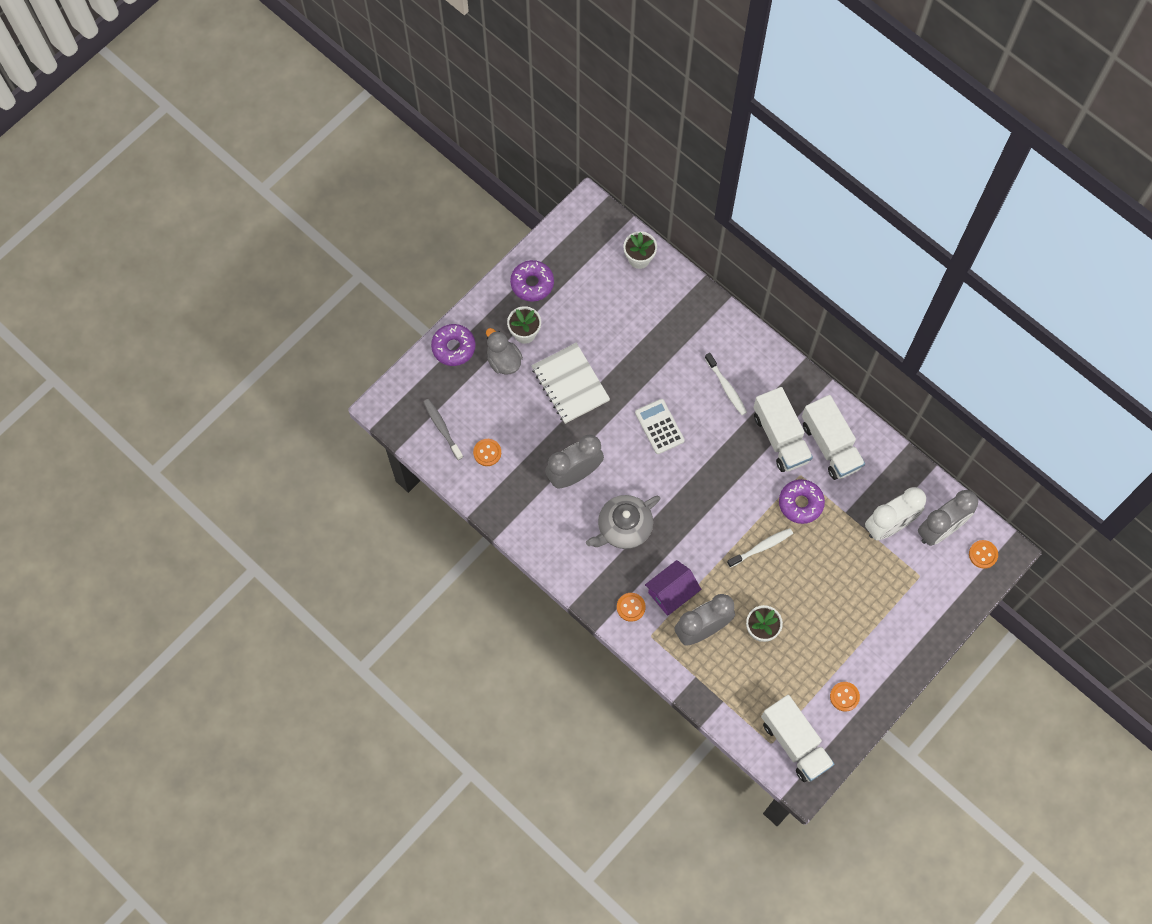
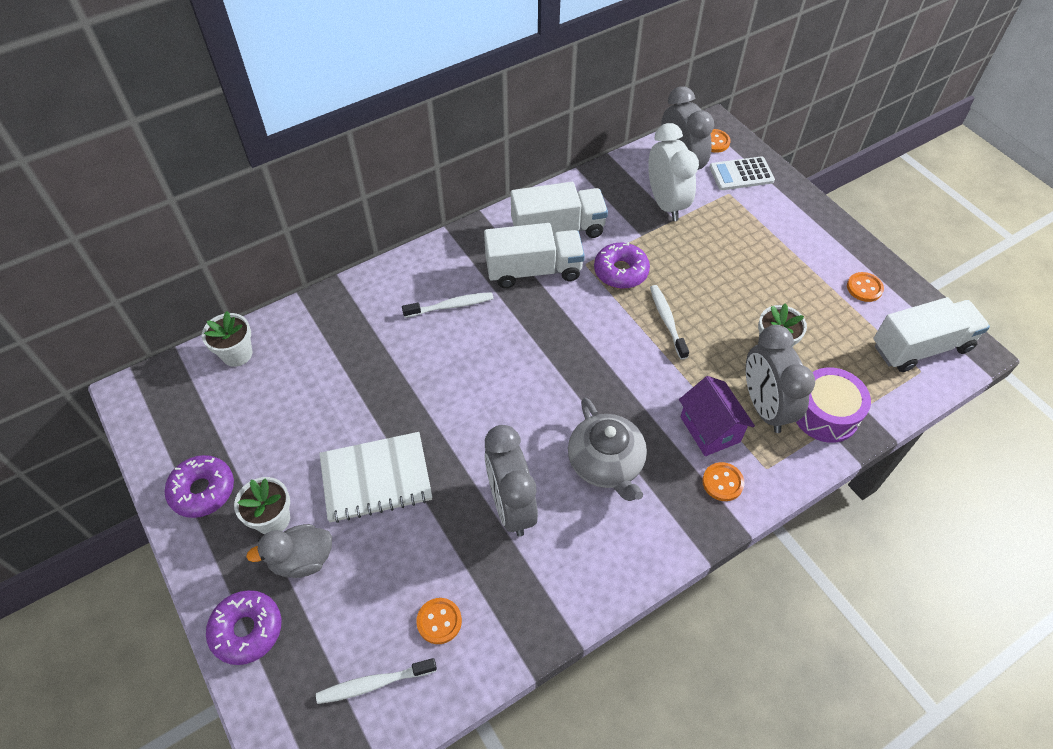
camera: 75 degrees left, 15 degrees down
grey toothbrush [423,399,463,460] -> white toothbrush [316,658,437,704]
white calculator [635,399,685,454] -> white calculator moved to [709,156,775,190]
none -> purple drum [796,368,871,443]

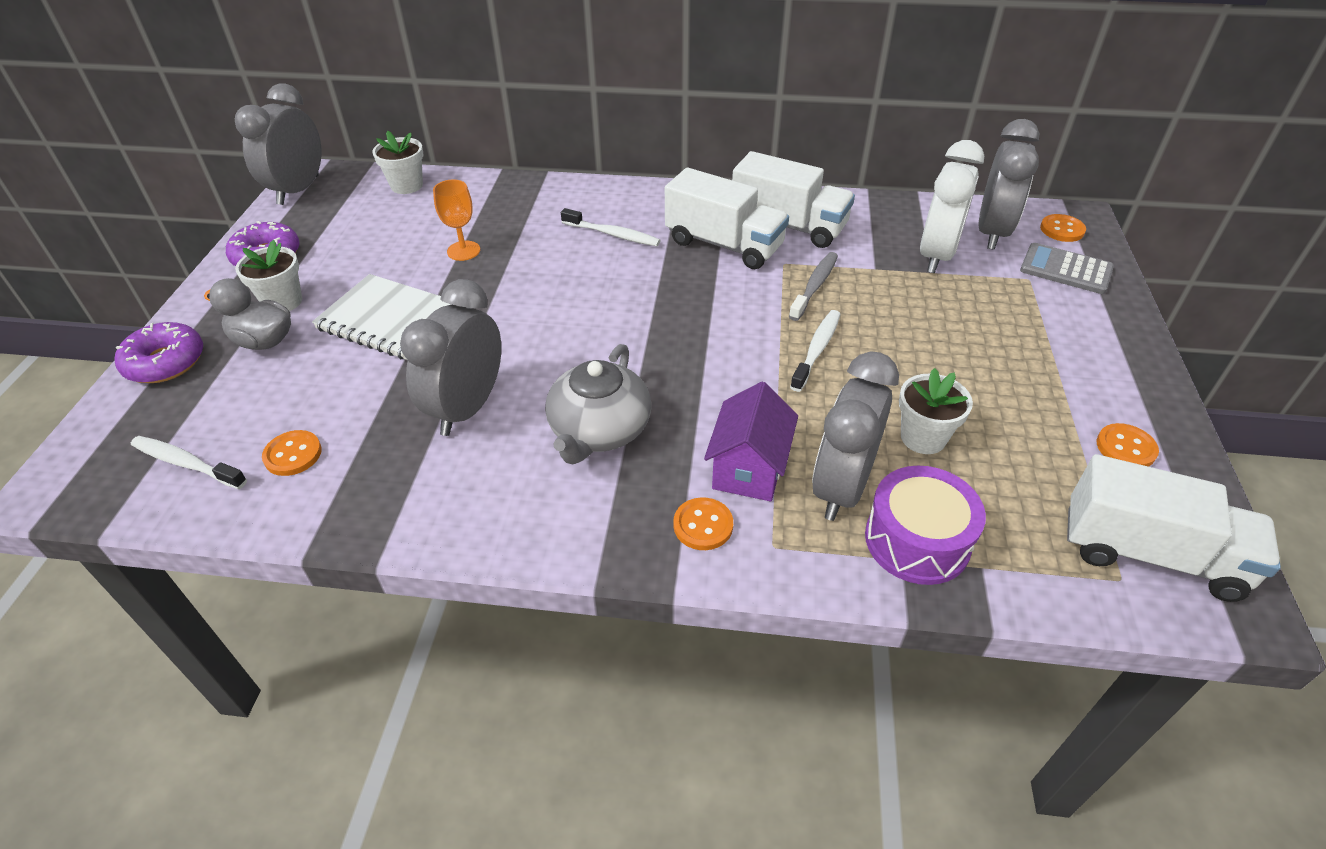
camera: 40 degrees right, 10 degrees down
purple donut [594,242,650,289] -> grey toothbrush [789,252,838,321]
white calculator [709,156,775,190] -> grey calculator [1020,243,1114,294]
none -> grey clock [235,84,321,205]
none -> orange goblet [433,180,480,261]

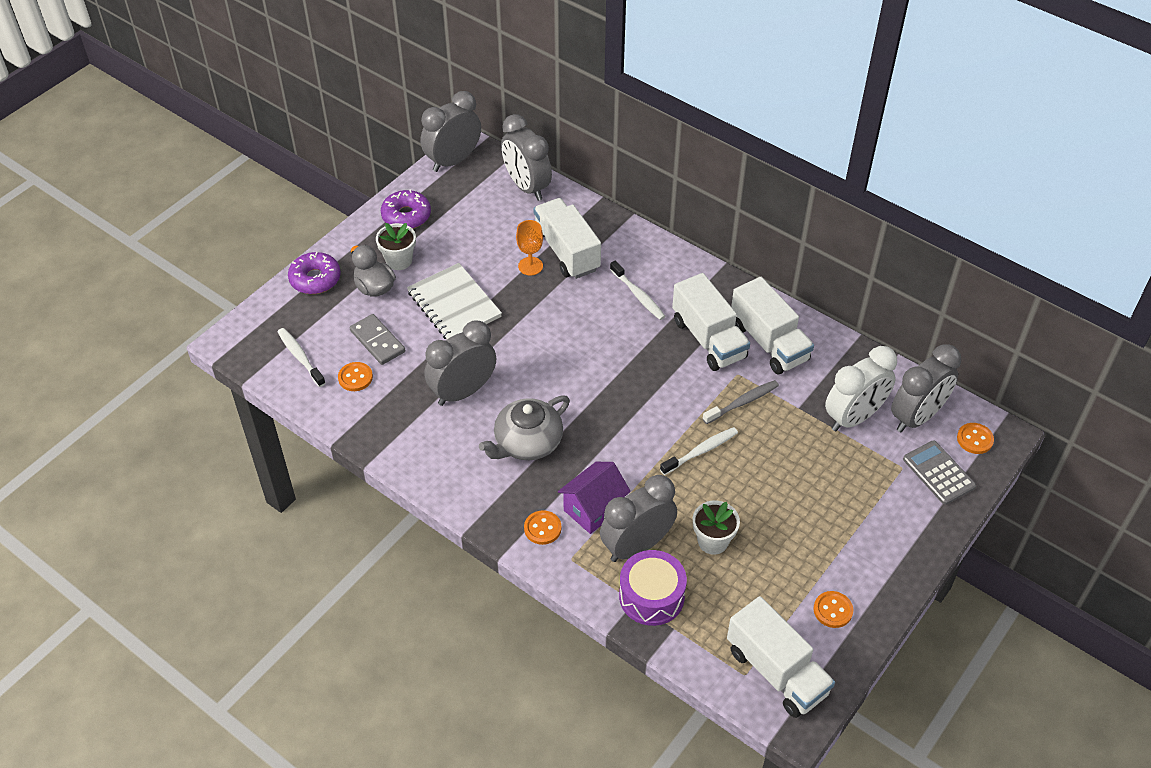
camera: 30 degrees right, 5 degrees up
white flower pot [372,131,423,194] -> grey clock [501,114,552,201]
none -> grey domino [350,314,405,365]
none -> white truck [533,198,601,279]

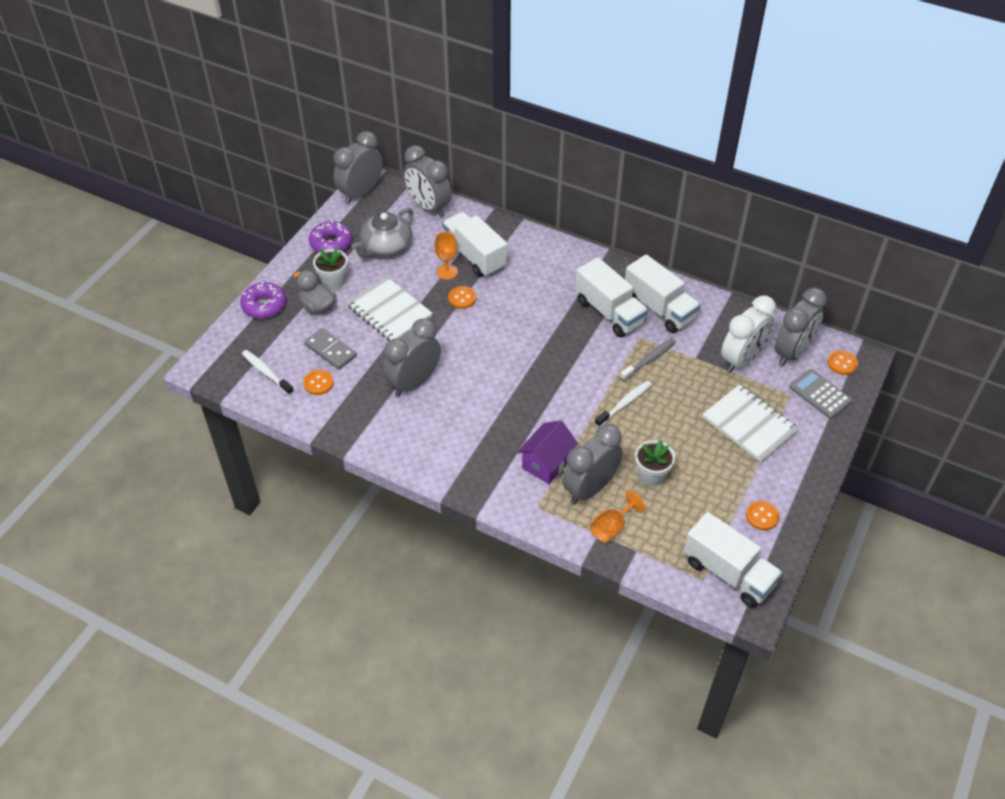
camera: 10 degrees left, 0 degrees up
grey teapot [479,395,570,460] -> grey teapot moved to [351,208,414,258]
orange button [524,510,561,545] -> orange button moved to [448,286,476,309]
white toothbrush [610,261,666,320] -> none
purple drum [619,550,687,626] -> orange goblet [590,491,645,543]
none -> white notebook [702,385,799,463]

